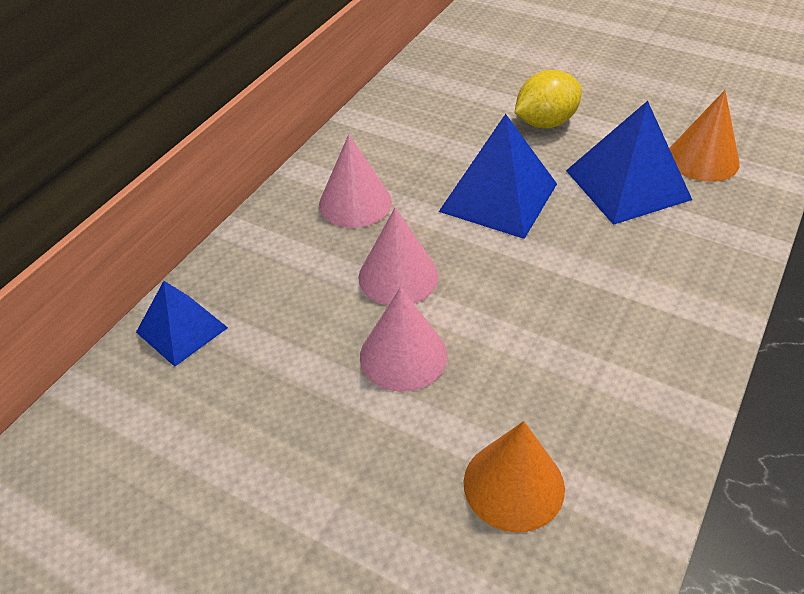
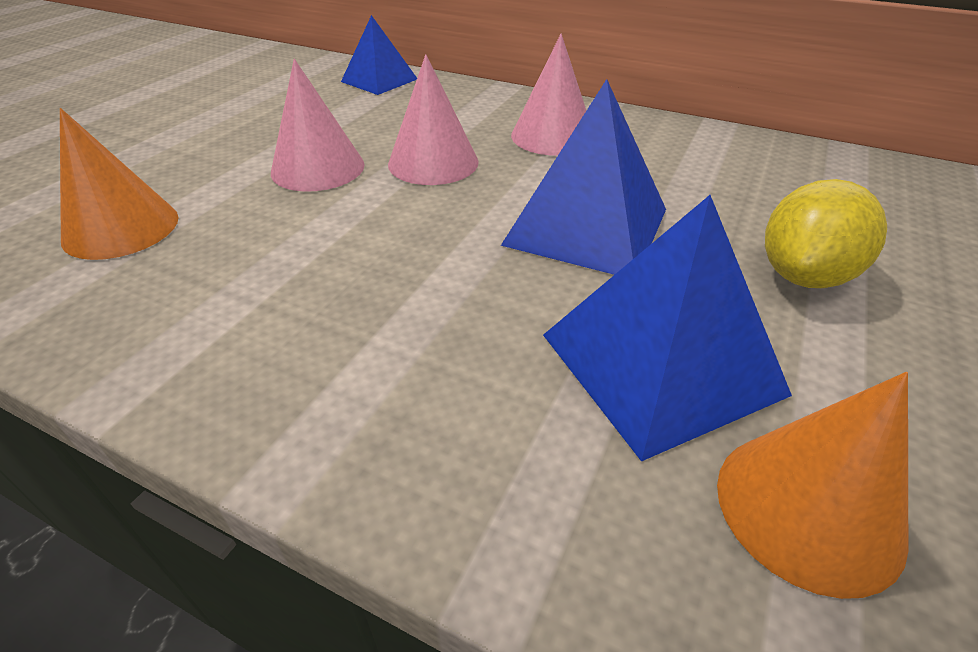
camera: 85 degrees right, 5 degrees down
yellow lemon [515,70,582,129] -> yellow lemon turned 75 degrees clockwise [765,179,887,288]

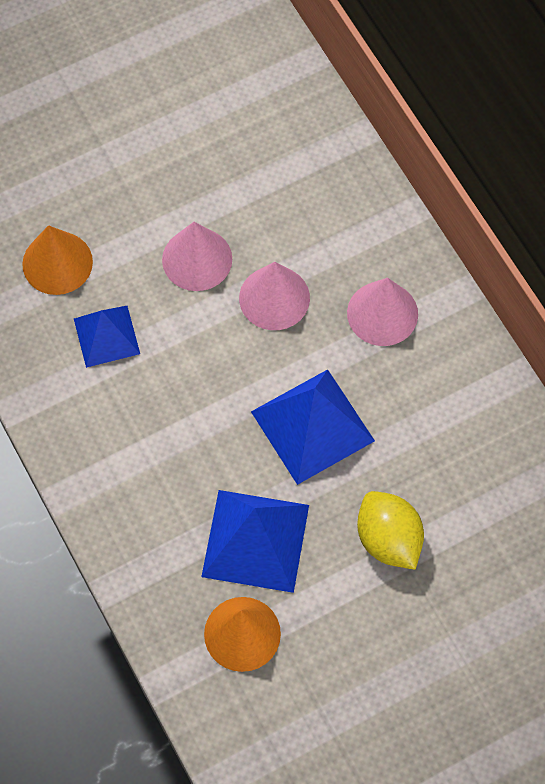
camera: 35 degrees right, 25 degrees up
blue pyramid [341,15,417,95] -> blue pyramid moved to [74,306,140,368]
yellow lemon [765,179,887,288] -> yellow lemon turned 75 degrees clockwise [357,491,424,570]

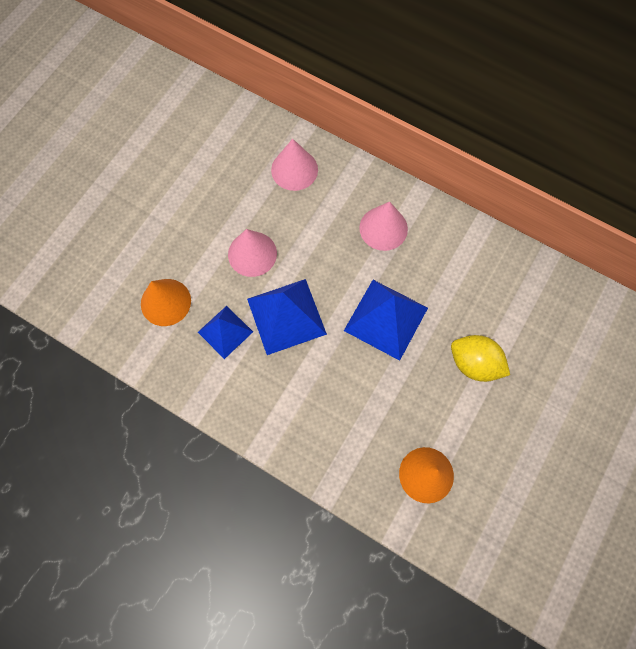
camera: 30 degrees left, 5 degrees up
blue pyramid [201,490,309,593] -> blue pyramid moved to [247,279,327,355]
pink cone [239,262,310,330] -> pink cone moved to [271,139,318,191]

